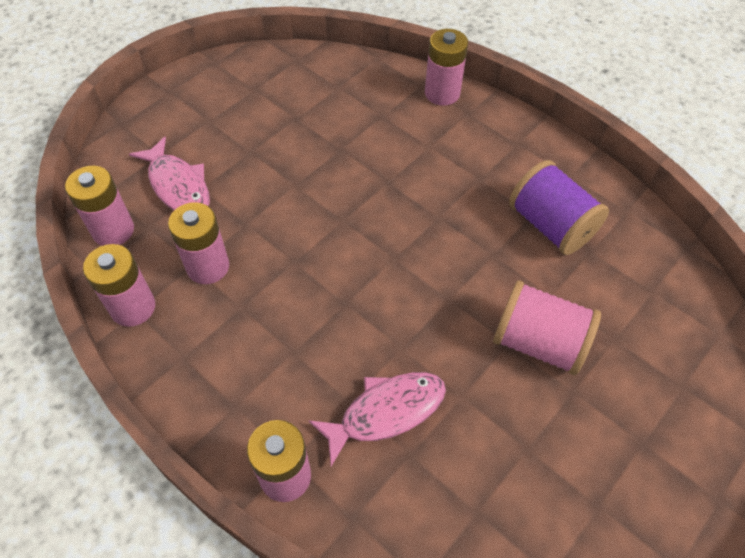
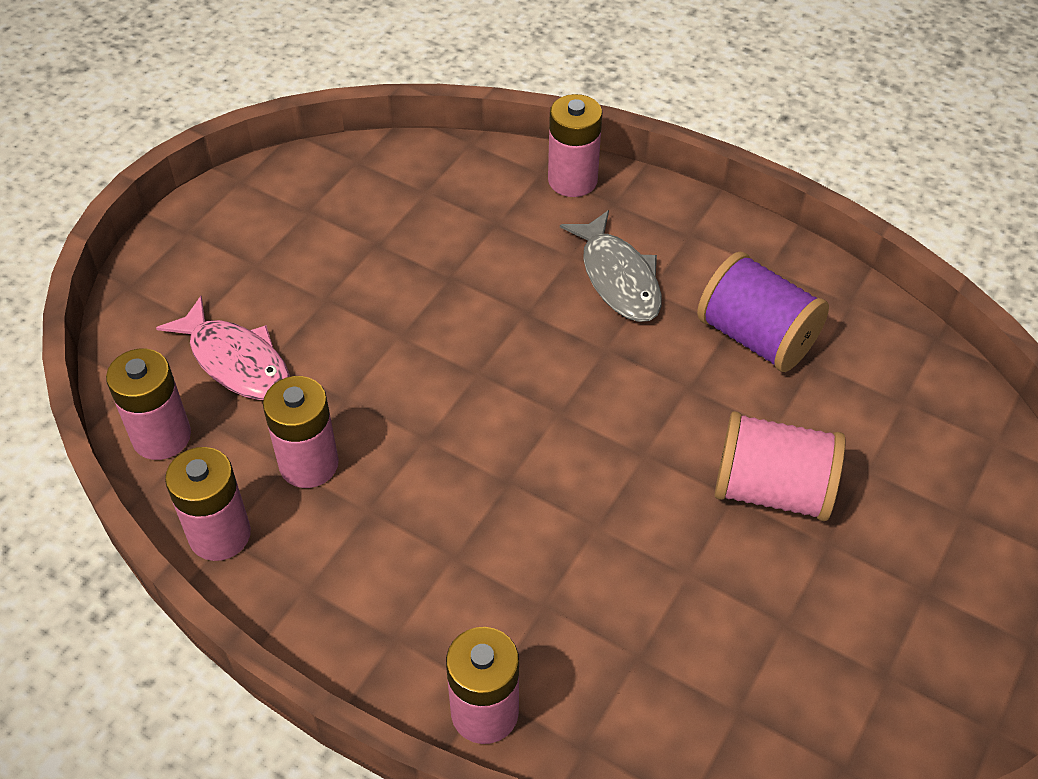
camera: 10 degrees left, 5 degrees down
pink fish [308,372,446,466] -> none
none -> grey fish [560,210,662,322]

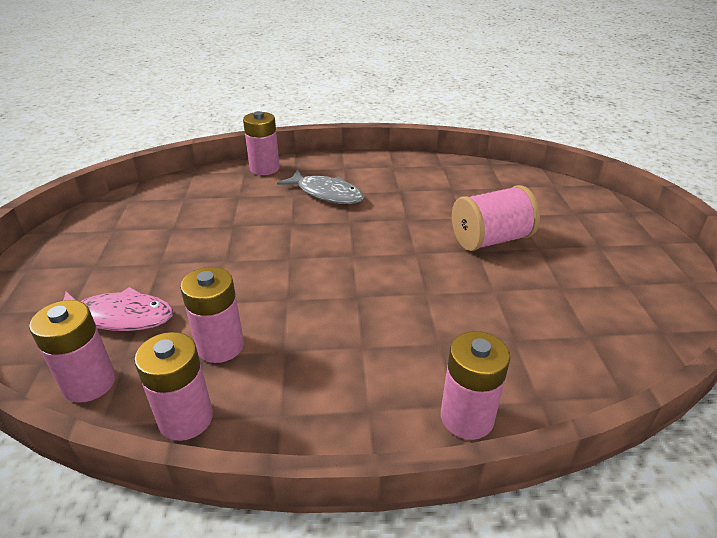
camera: 35 degrees left, 15 degrees down
purple spool [697,252,829,372] -> none

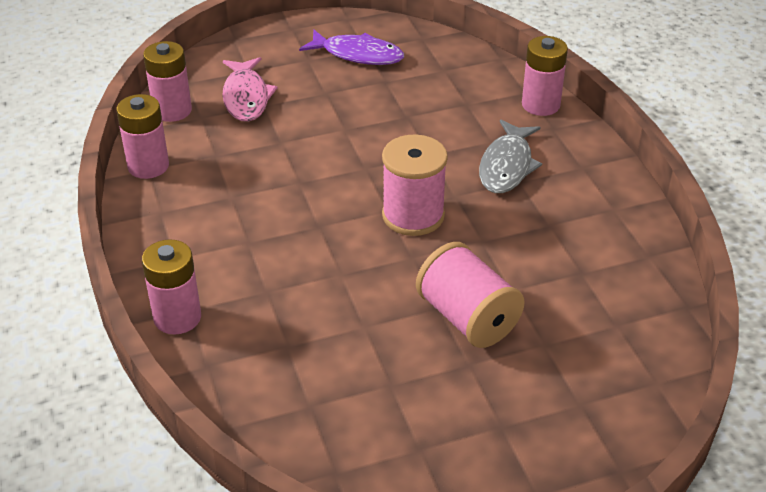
camera: 75 degrees right, 5 degrees up
pink battery [180,267,244,363] -> none
none -> purple fish [299,30,404,65]
none -> pink spool [382,134,448,236]

